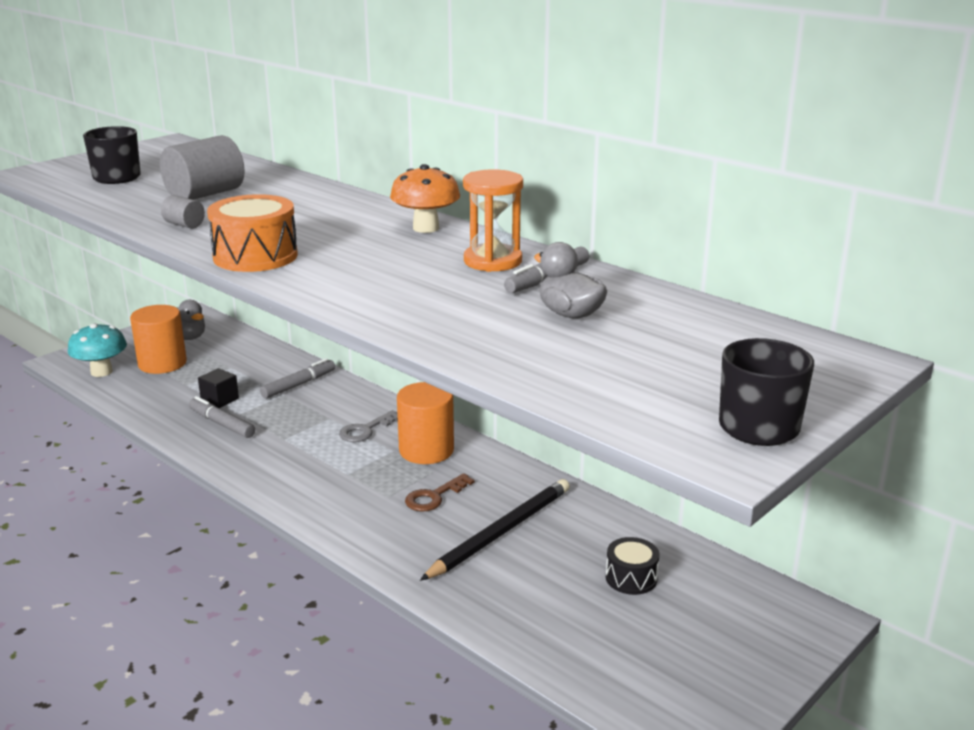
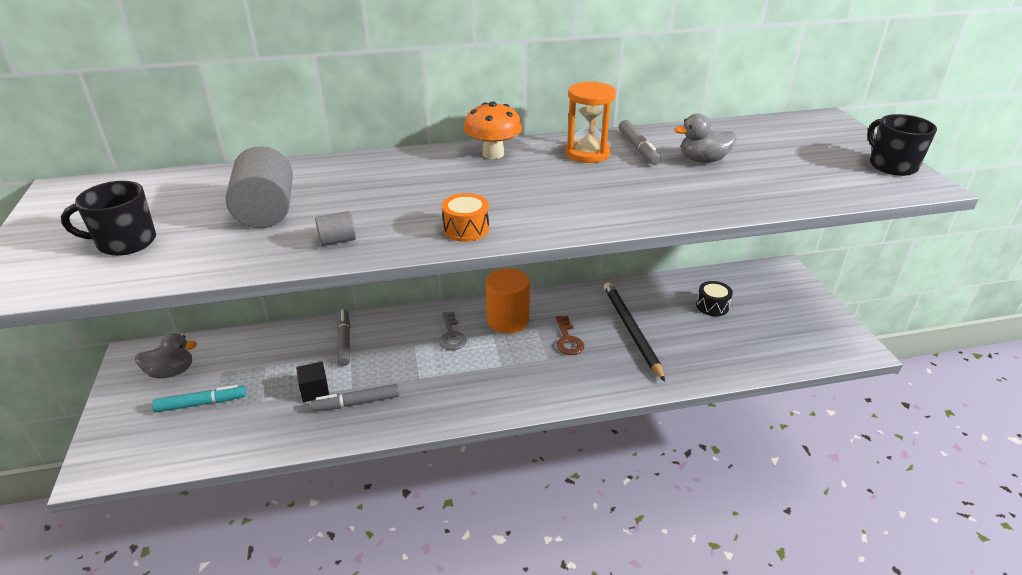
camera: 55 degrees left, 10 degrees up
turquoise mushroom [68,323,127,377] -> none
orange cylinder [130,305,187,374] -> turquoise marker [152,385,246,412]
orange drum [207,194,298,272] -> orange drum [442,193,489,242], size x0.59

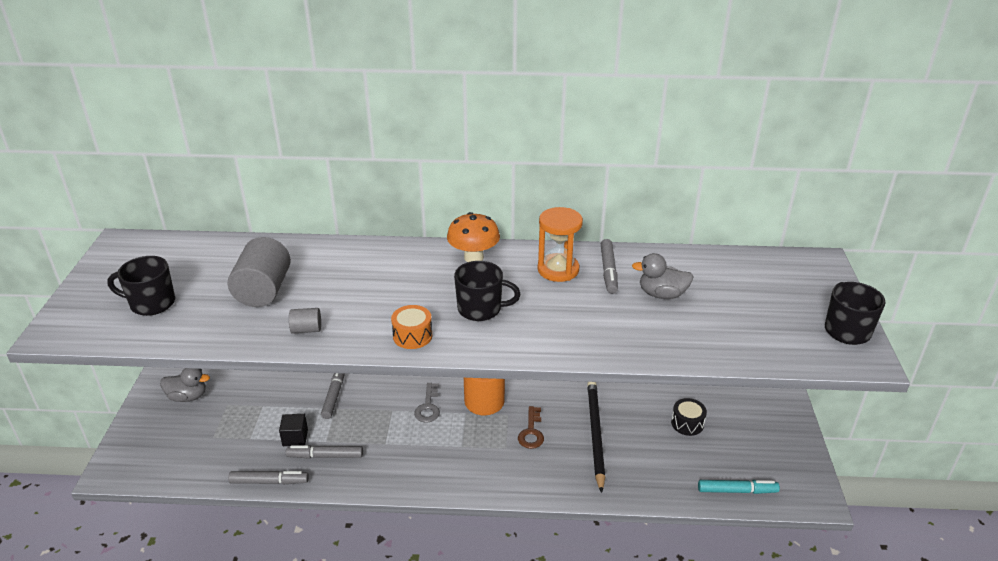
camera: 15 degrees right, 0 degrees up
turquoise marker [152,385,246,412] -> turquoise marker moved to [698,480,780,494]
none -> grey marker [228,471,309,484]
none -> black mug [454,261,520,321]

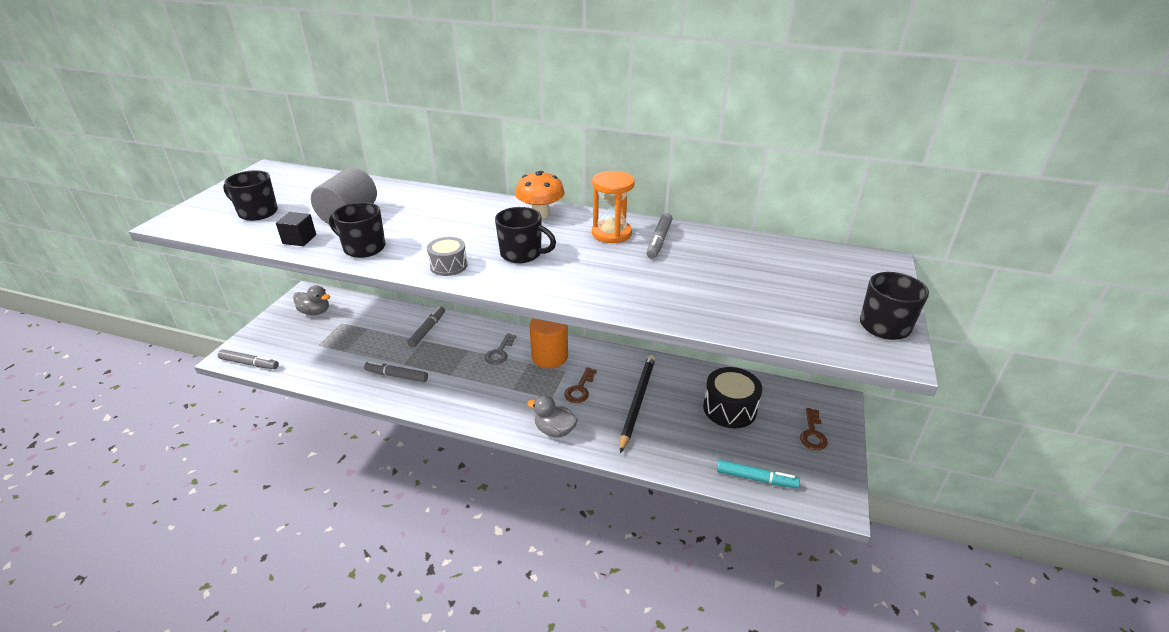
camera: 15 degrees right, 0 degrees up
grey marker [228,471,309,484] -> grey marker moved to [218,350,279,369]
black cube [279,414,308,446] -> black cube moved to [276,212,316,246]
grey cylinder [289,308,321,334] -> black mug [329,202,385,258]
orange drum [391,305,432,349] -> grey drum [427,237,468,276]
grey duck [632,253,693,299] -> grey duck moved to [527,395,578,437]
black drum [671,398,707,436] -> black drum [703,367,762,428], size x1.69
none -> brown key [800,408,828,450]

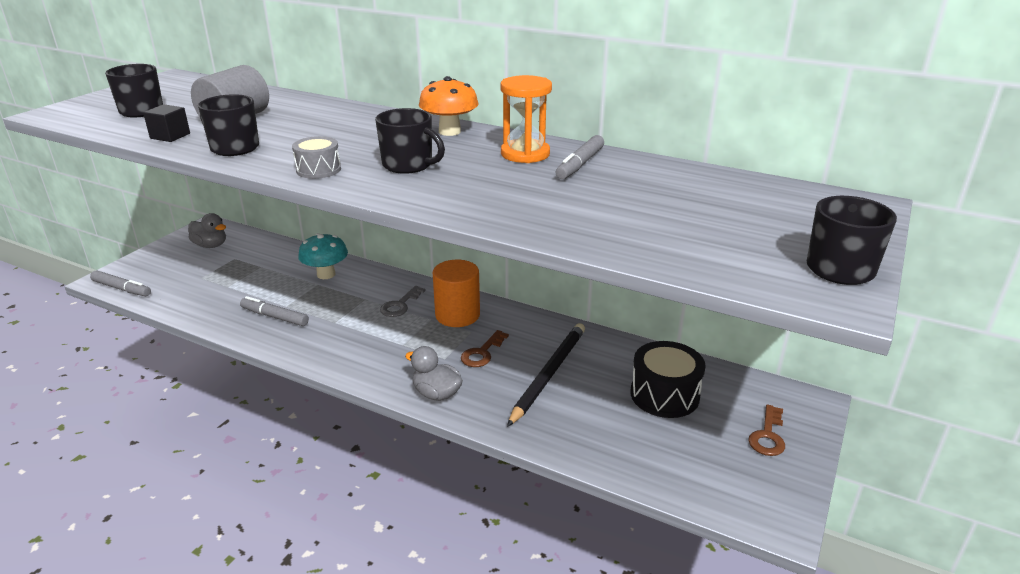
camera: 10 degrees right, 5 degrees down
grey marker [407,306,445,347] -> turquoise mushroom [298,233,348,279]
turquoise marker [717,460,800,488] -> none

